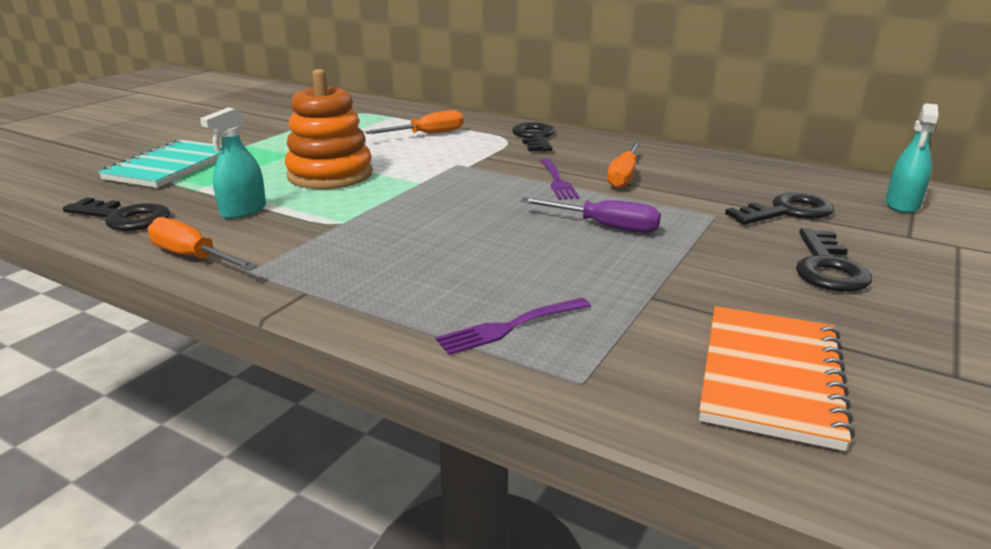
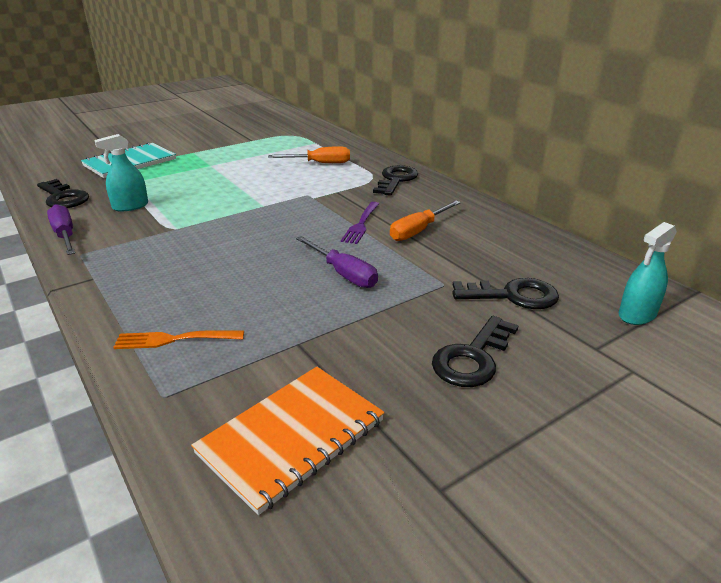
camera: 25 degrees right, 5 degrees up
orange screwdriver [148,217,258,271] -> purple screwdriver [47,204,75,255]
orange stacking toy [285,69,373,189] -> none
purple fork [436,298,591,355] -> orange fork [113,330,244,349]

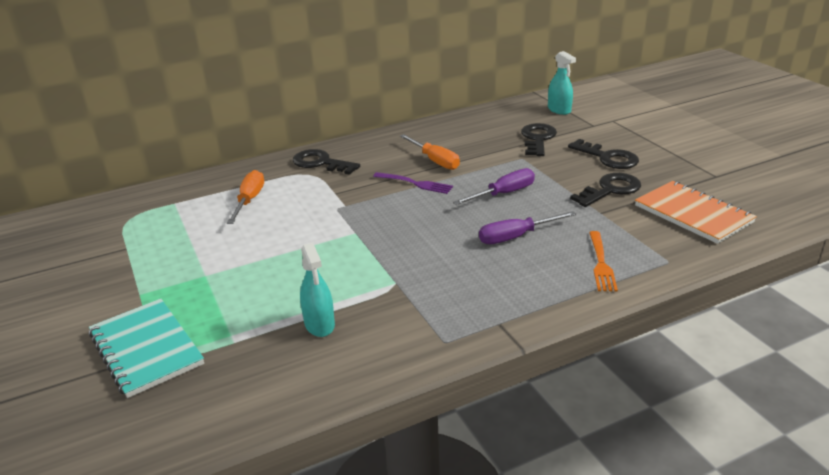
camera: 80 degrees left, 0 degrees up
black key [37,179,89,208] -> black key moved to [570,173,641,207]
purple screwdriver [47,204,75,255] -> purple screwdriver moved to [479,211,577,244]

